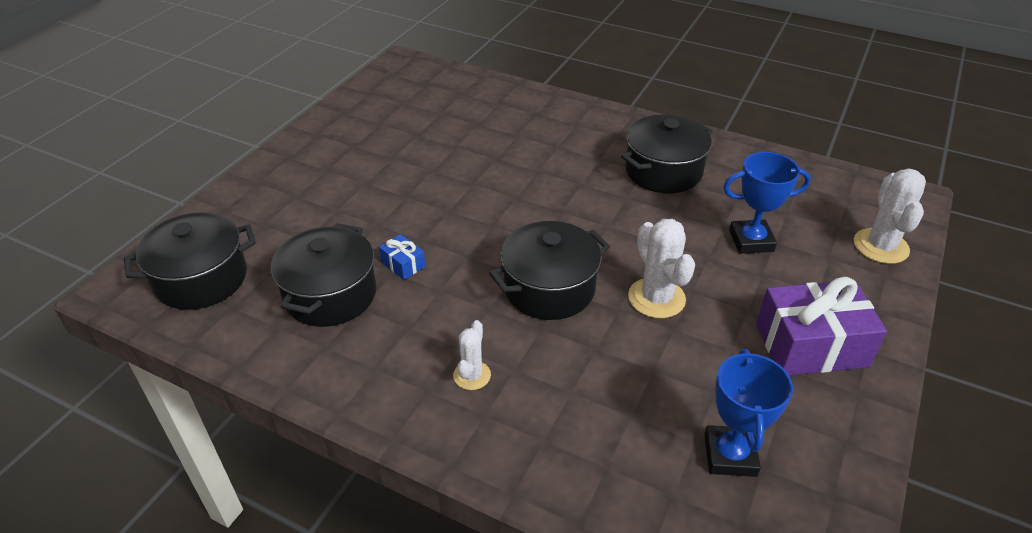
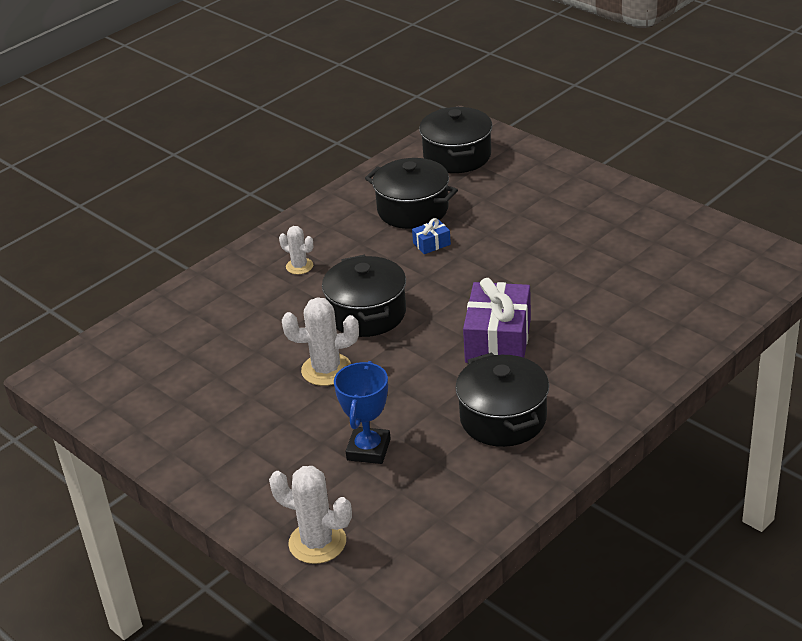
camera: 110 degrees right, 5 degrees down
blue trophy [704,349,793,477] -> none
purple gift [756,277,887,375] -> purple gift moved to [463,278,531,363]

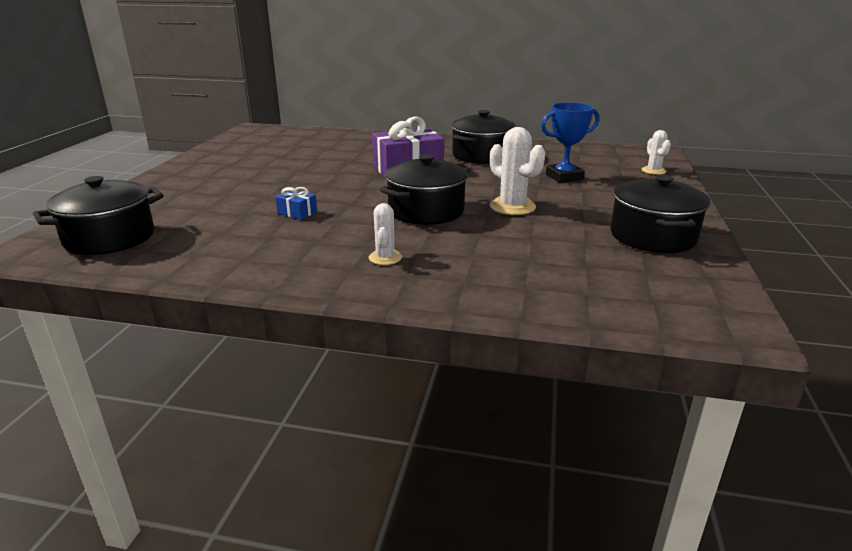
camera: 125 degrees left, 10 degrees down
white cactus [269,466,352,564] -> white cactus [642,130,671,175], size x0.60
black pot [365,158,458,229] -> black pot moved to [610,174,711,253]

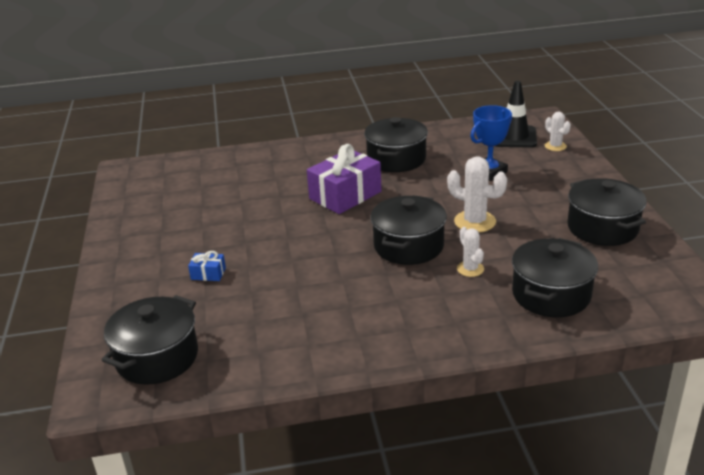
camera: 20 degrees left, 5 degrees up
blue gift [275,187,317,220] -> blue gift moved to [188,251,226,281]
white cactus [369,203,402,265] -> white cactus moved to [457,227,484,277]
none -> black traffic cone [496,81,537,148]
none -> black pot [512,238,598,317]

